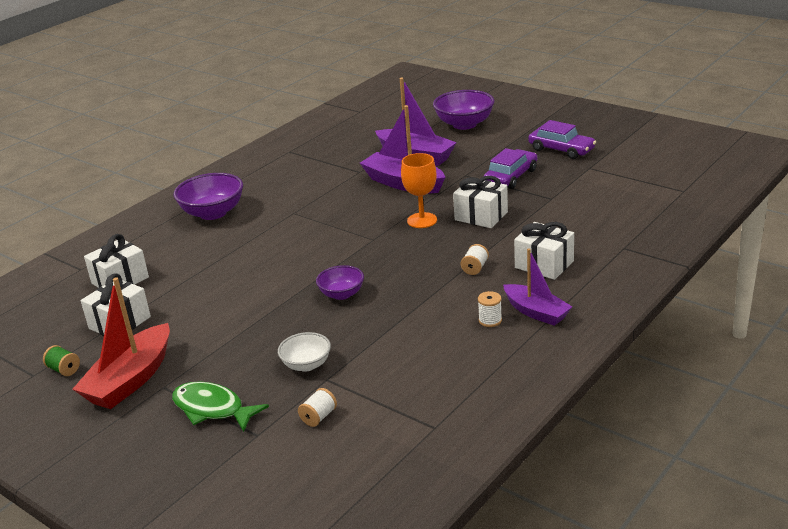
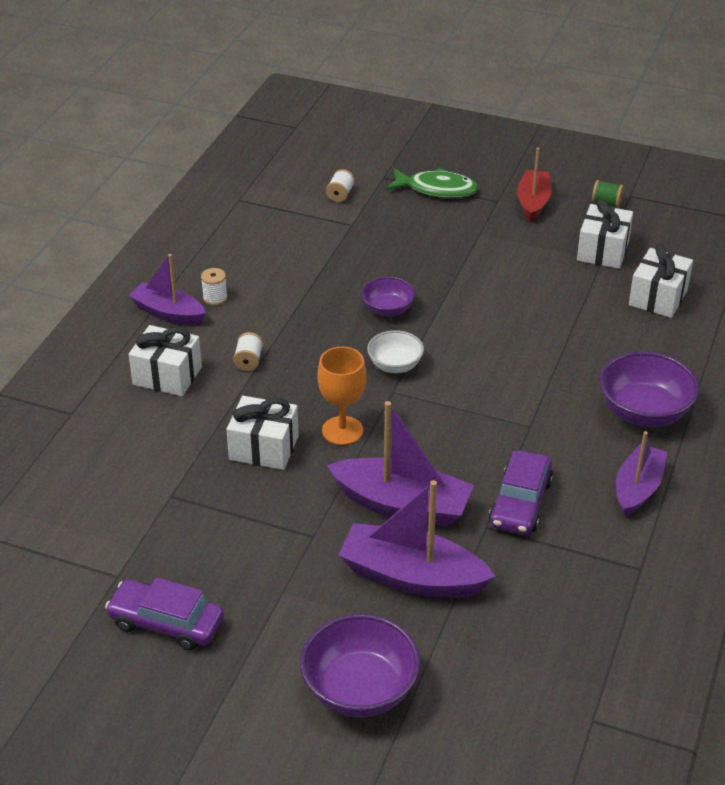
camera: 160 degrees right, 10 degrees up
red boat [72,277,170,409] -> red boat [517,148,552,222], size x0.66
white bowl [278,332,331,372] -> white bowl moved to [367,330,424,373]
purple car [484,148,537,189] -> purple car moved to [489,450,553,535]
none -> purple boat [616,431,667,516]

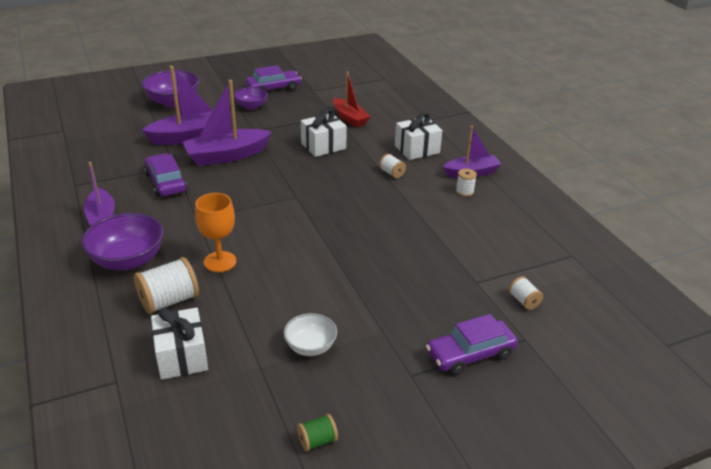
camera: 135 degrees right, 5 degrees down
orange goblet [317,347,367,445] -> orange goblet moved to [195,193,236,272]
purple bowl [361,276,415,317] -> purple bowl moved to [234,87,268,110]
white bowl [367,330,424,373] -> white bowl moved to [283,313,337,356]
green fish [386,168,478,198] -> purple car [426,314,518,375]
red boat [517,148,552,222] -> red boat moved to [333,71,370,128]
white gift [577,199,633,269] -> none
none -> white spool [134,257,199,314]

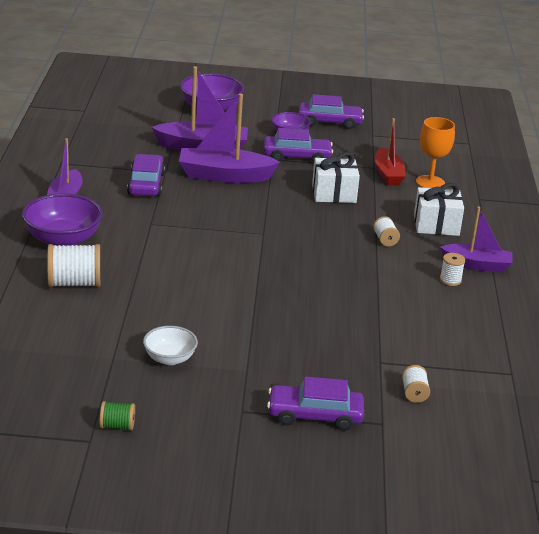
camera: 25 degrees right, 5 degrees down
white gift [151,307,208,380] -> none
orange goblet [195,193,236,272] -> orange goblet moved to [416,117,455,188]
none -> purple car [264,128,333,163]

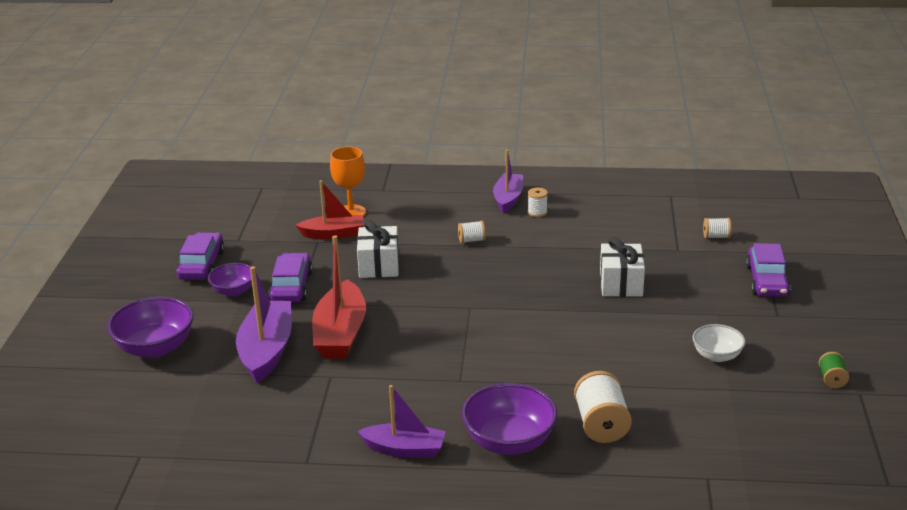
camera: 85 degrees left, 0 degrees up
purple car [127,154,165,196] -> none
purple boat [179,93,280,183] -> red boat [312,235,366,359]
white gift [414,183,464,236] -> white gift moved to [600,237,645,297]

